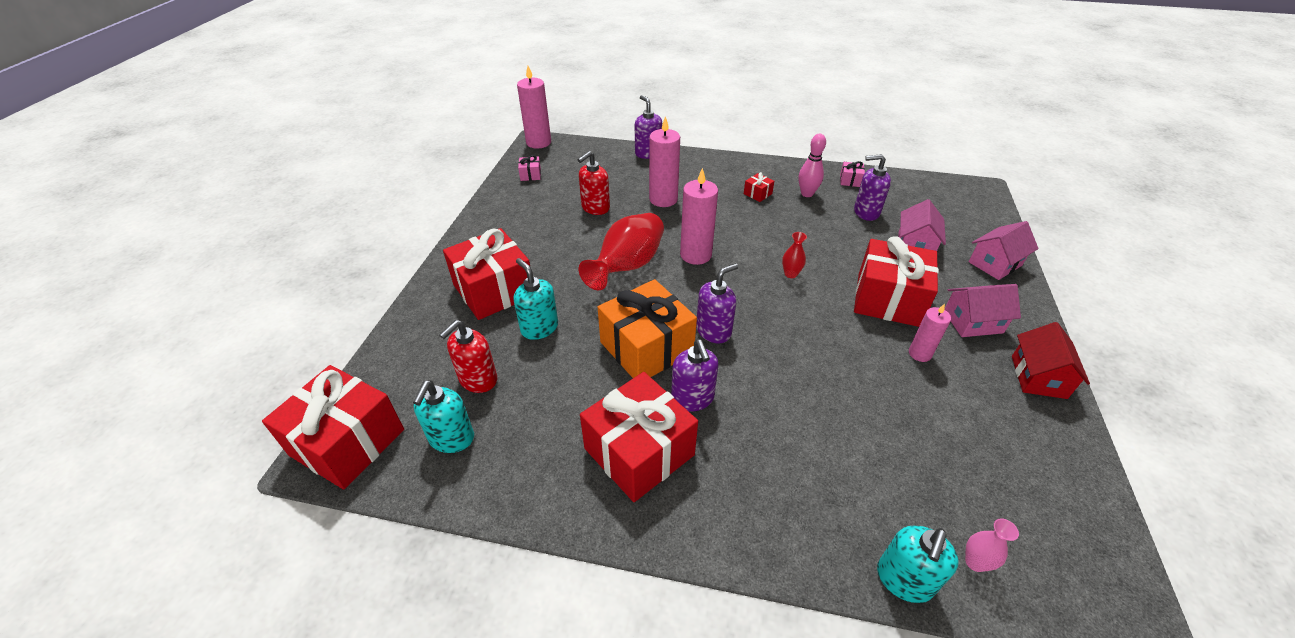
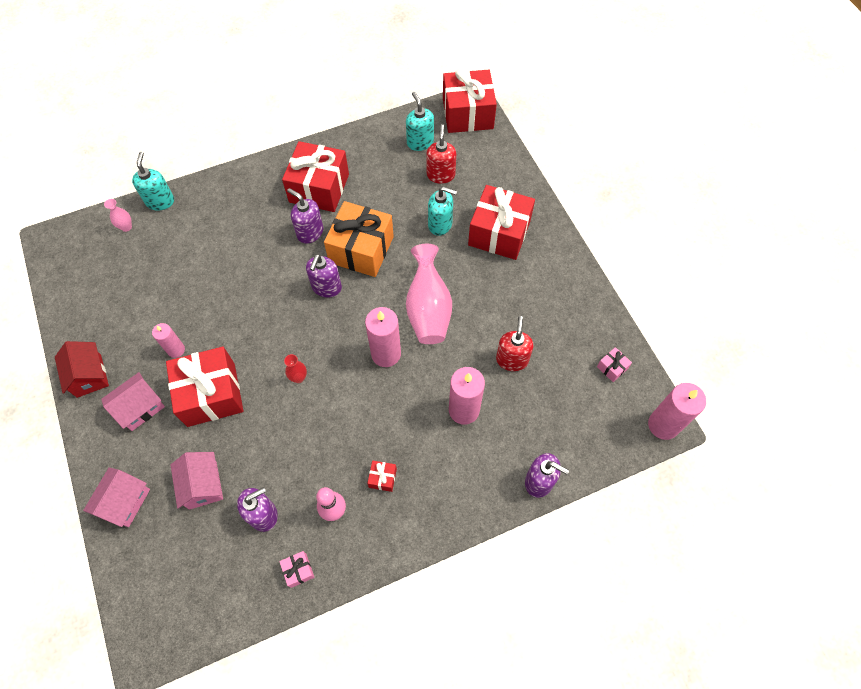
camera: 145 degrees right, 20 degrees up
red vase [579,213,664,290] -> pink vase [406,244,452,344]

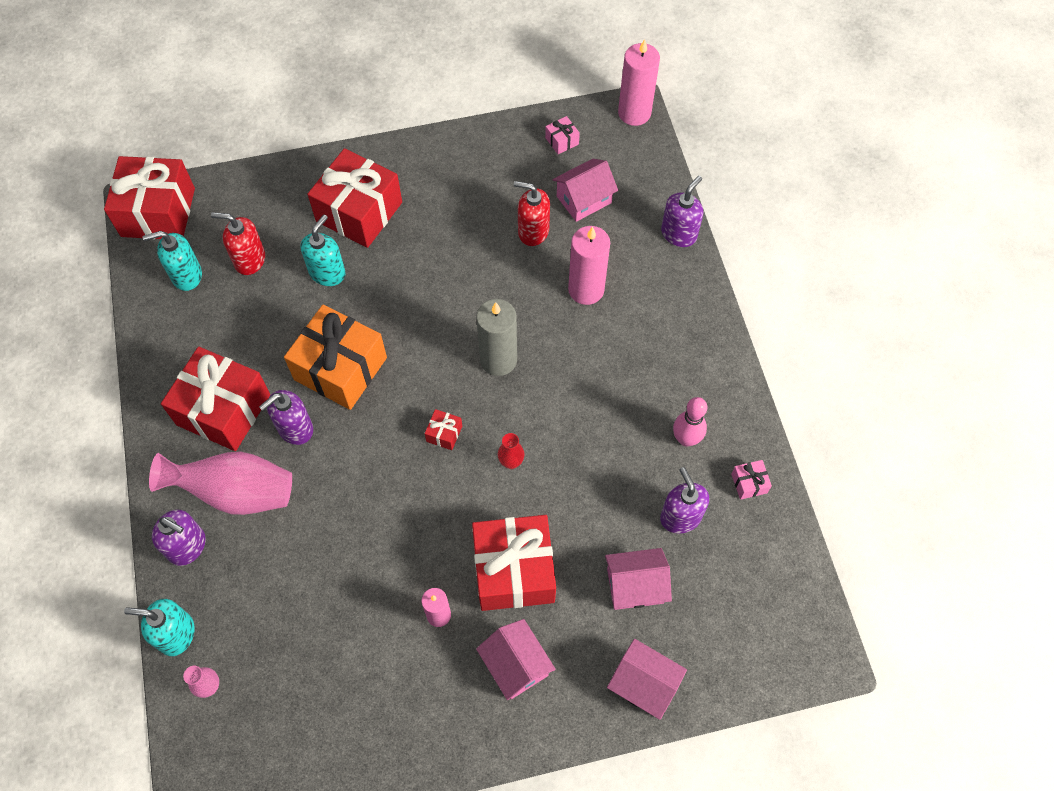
camera: 80 degrees left, 0 degrees up
red house [55,341,109,398] -> none
purple soap dispenser [306,254,342,298] -> purple soap dispenser moved to [152,510,206,566]
pink candle [365,307,401,367] -> grey candle [476,299,517,376]
red gift [367,460,397,492] -> red gift moved to [425,409,462,450]
pink vase [406,244,452,344] -> pink vase moved to [149,452,292,515]
none -> pink house [552,159,618,222]

